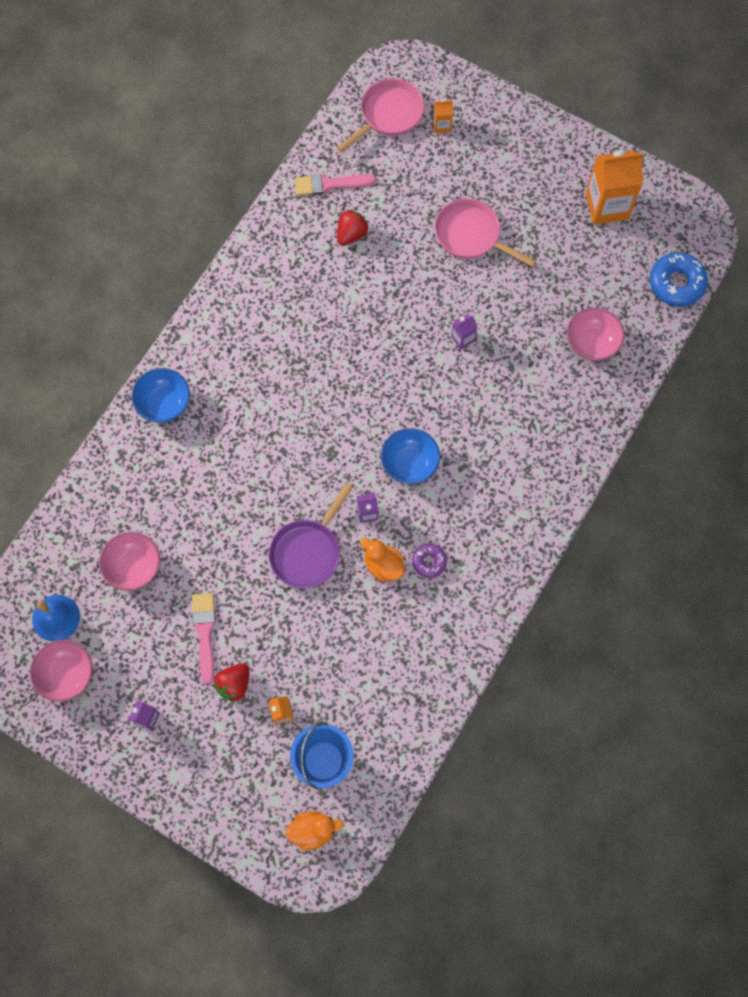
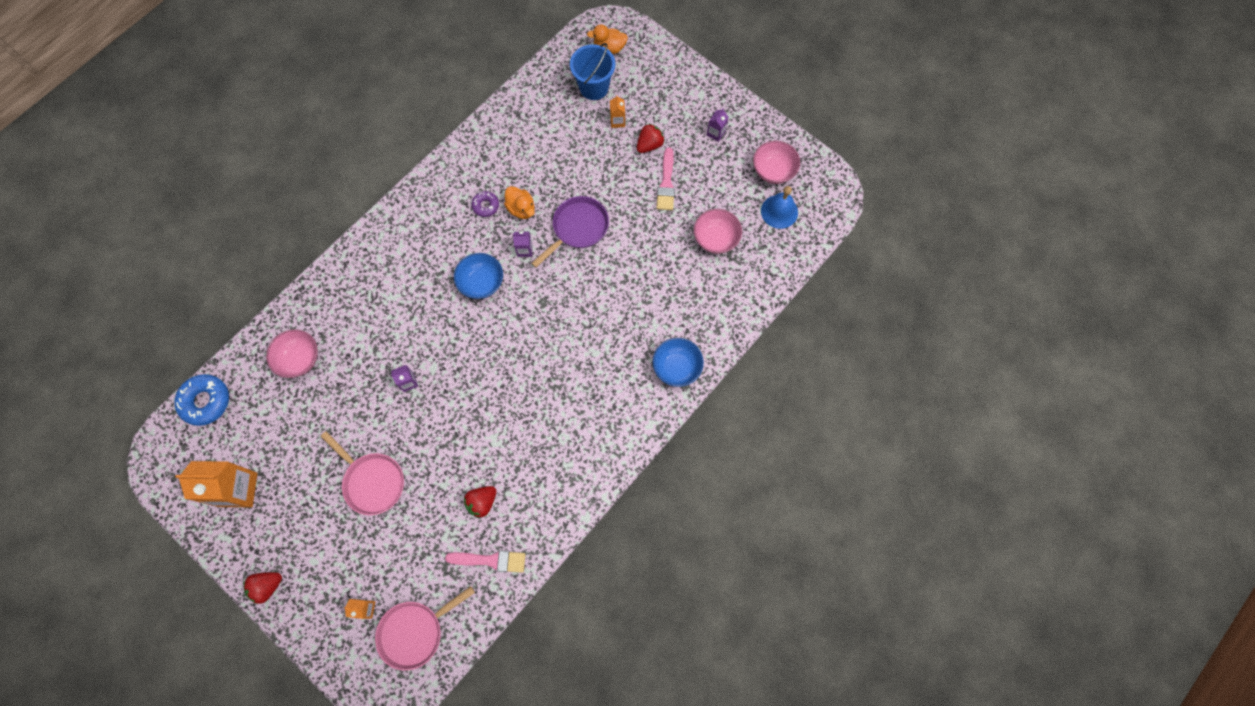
camera: 170 degrees left, 0 degrees up
none -> red strawberry [243,572,282,604]

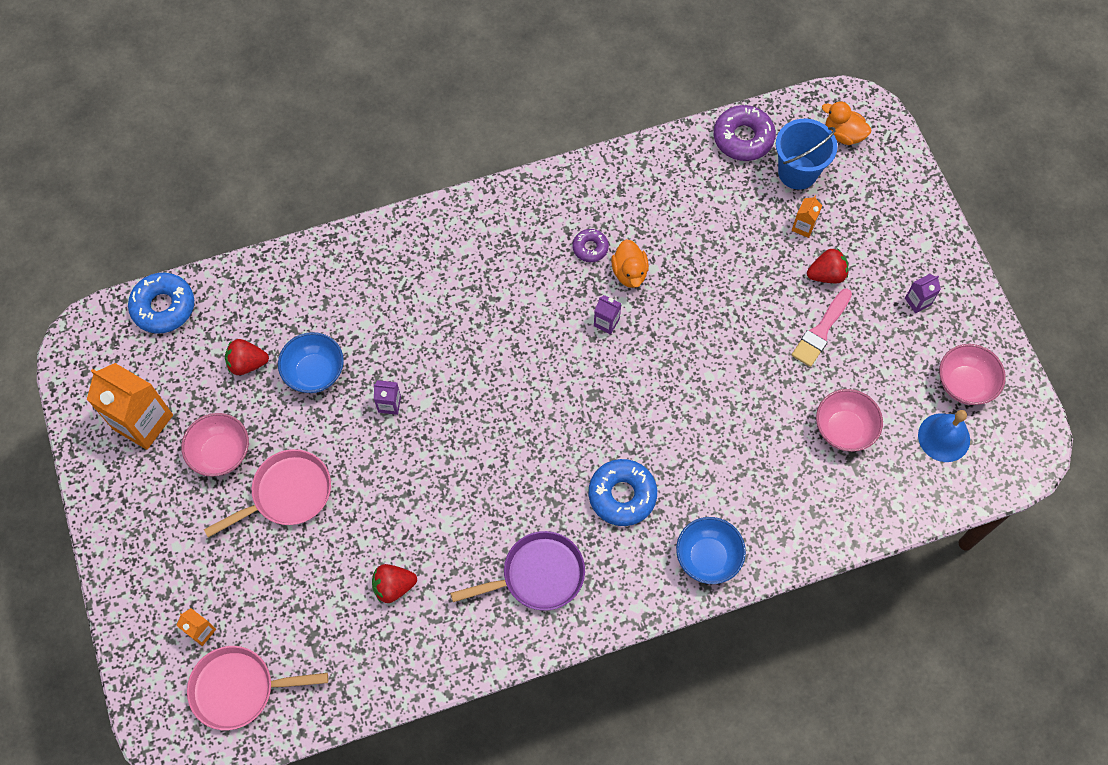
camera: 30 degrees right, 5 degrees down
red strawberry [243,572,282,604] -> red strawberry moved to [225,339,269,375]
pink bowl [266,329,318,378] -> pink bowl moved to [181,413,249,476]
pink pan [320,431,404,515] -> pink pan turned 105 degrees counterclockwise [204,449,331,537]
pink brush [445,551,526,573] -> none
blue bowl [454,253,503,299] -> blue bowl moved to [278,332,344,393]
purple pan [531,196,609,267] -> purple pan moved to [450,531,585,611]
none -> blue donut [589,459,657,526]
none -> purple donut [714,105,776,161]

